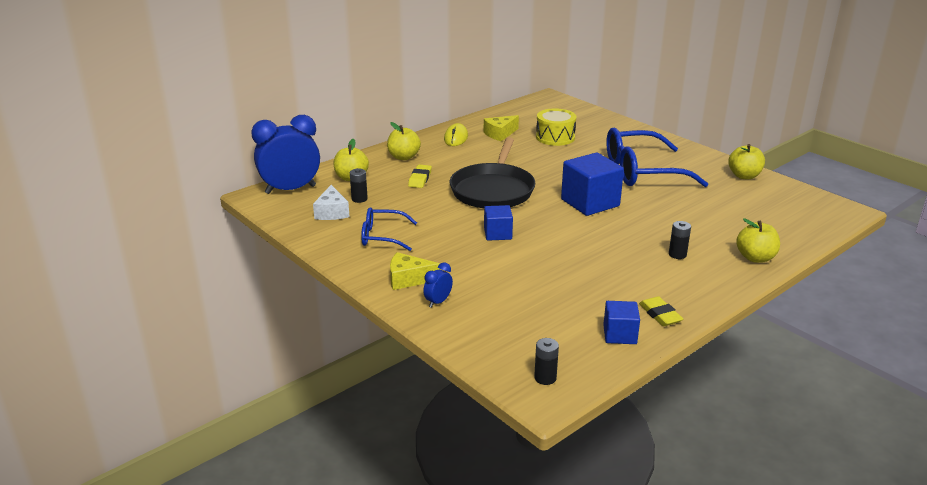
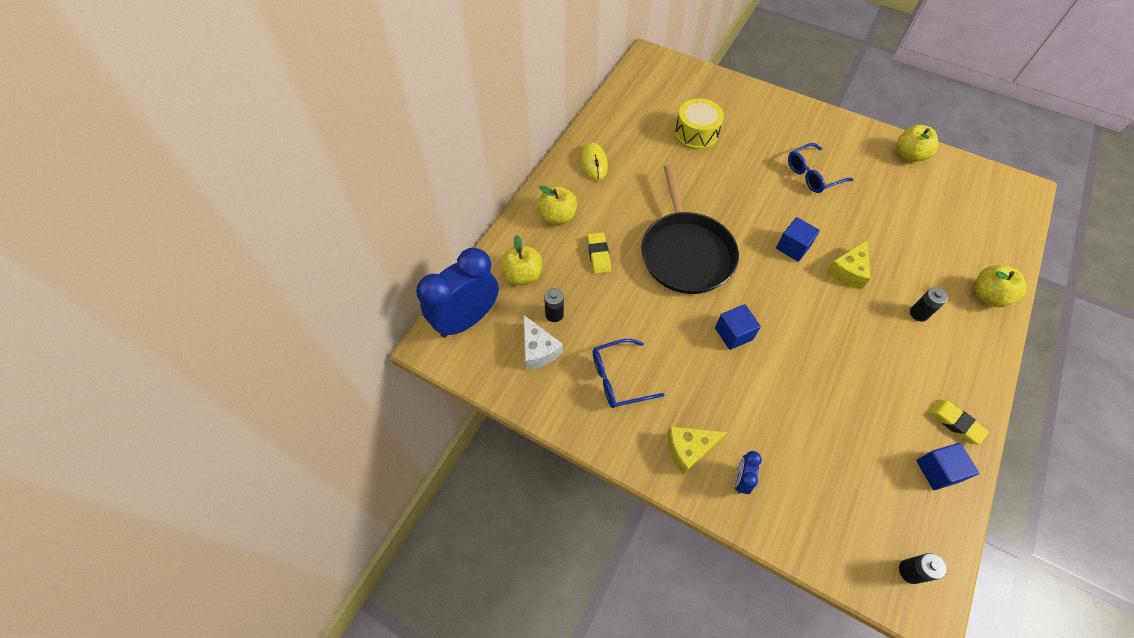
camera: 20 degrees left, 30 degrees up
yellow cheese [484,115,519,141] -> yellow cheese moved to [826,240,870,289]
blue cube [561,153,624,216] -> blue cube [776,217,820,262], size x0.56
blue glasses [606,128,708,187] -> blue glasses [788,143,853,193], size x0.54

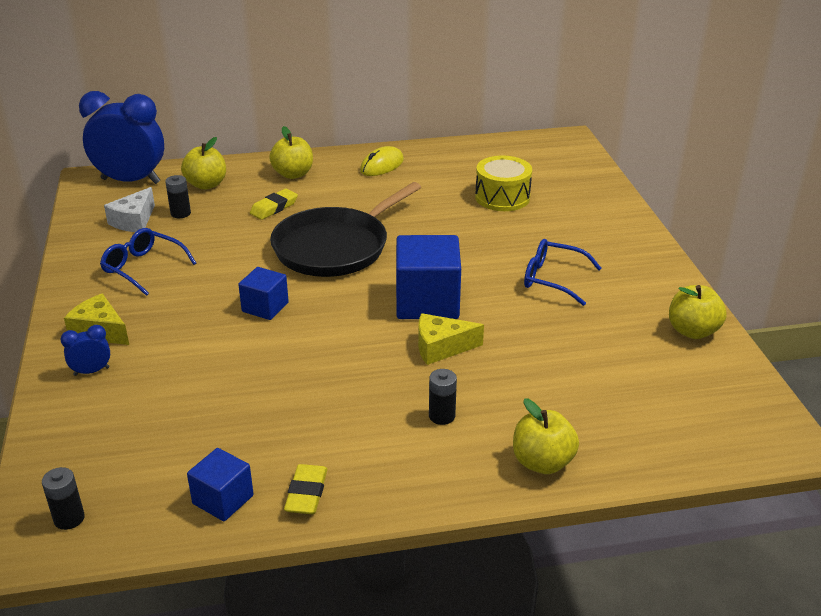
camera: 50 degrees right, 25 degrees down
blue cube [776,217,820,262] -> blue cube [396,235,461,319], size x1.78

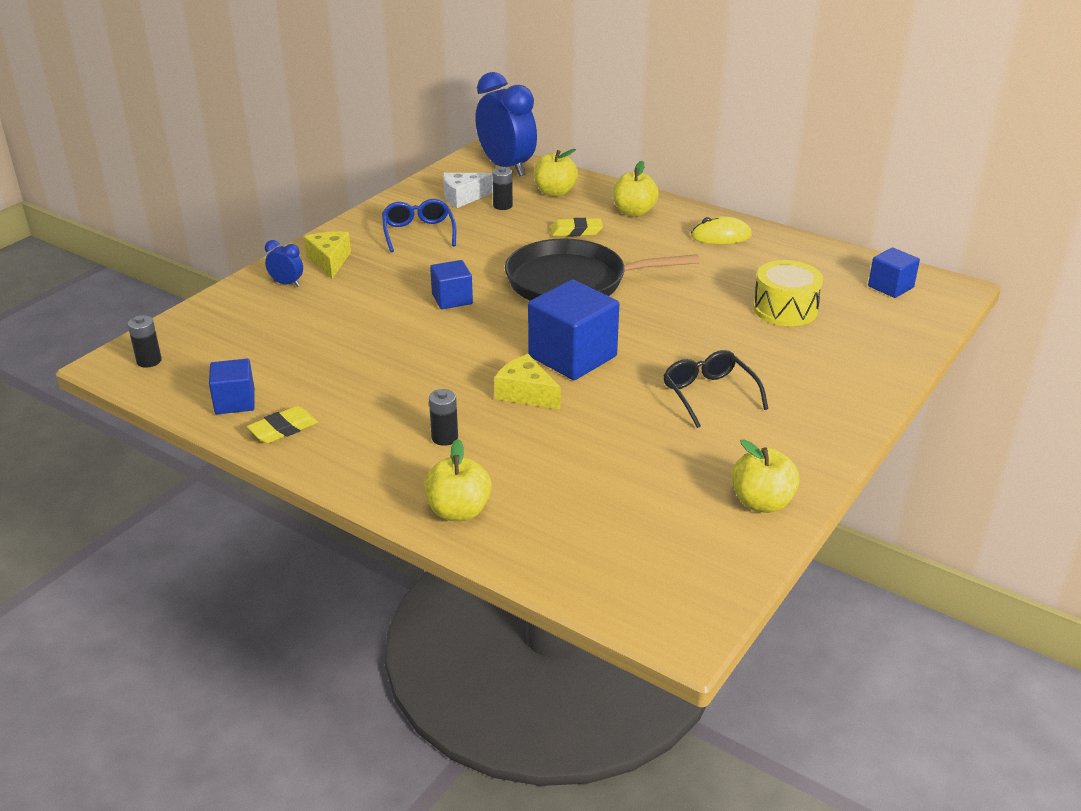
camera: 45 degrees right, 0 degrees up
blue glasses [524,239,602,306] -> black glasses [663,350,768,428]
none -> blue cube [868,247,920,298]

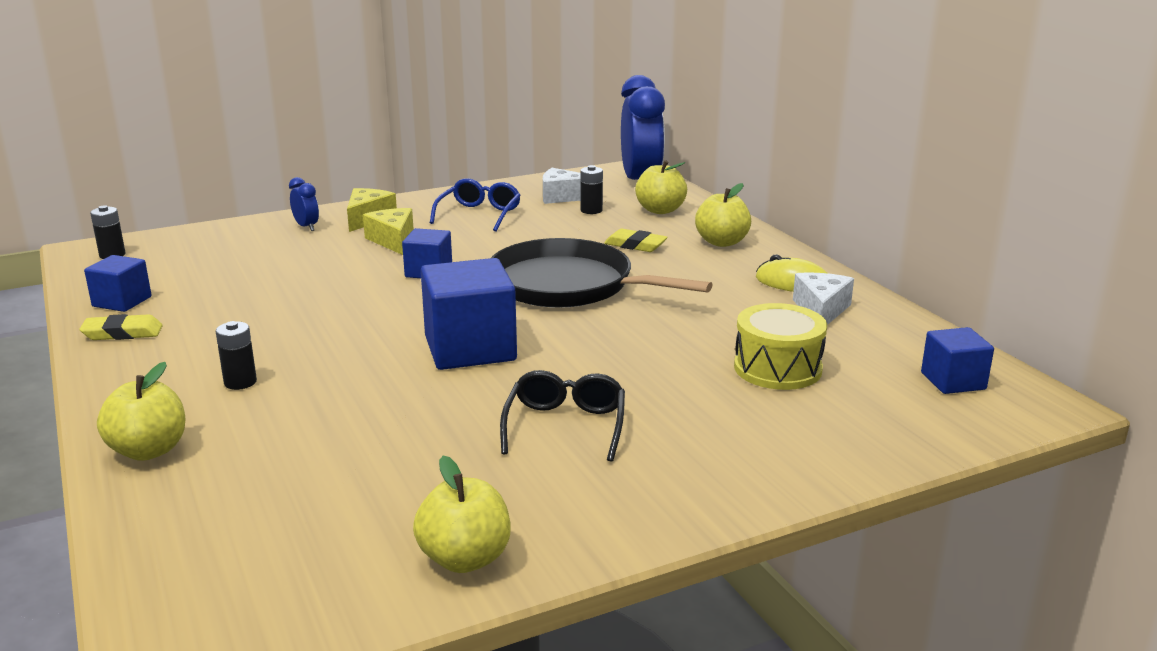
camera: 30 degrees right, 10 degrees down
yellow cheese [494,354,561,410] -> yellow cheese moved to [363,208,414,255]
none -> white cheese [793,272,854,325]

